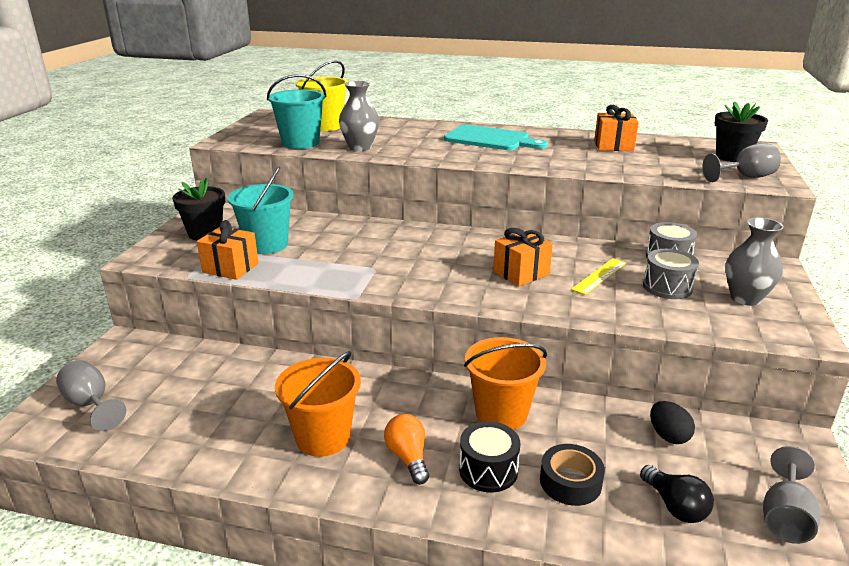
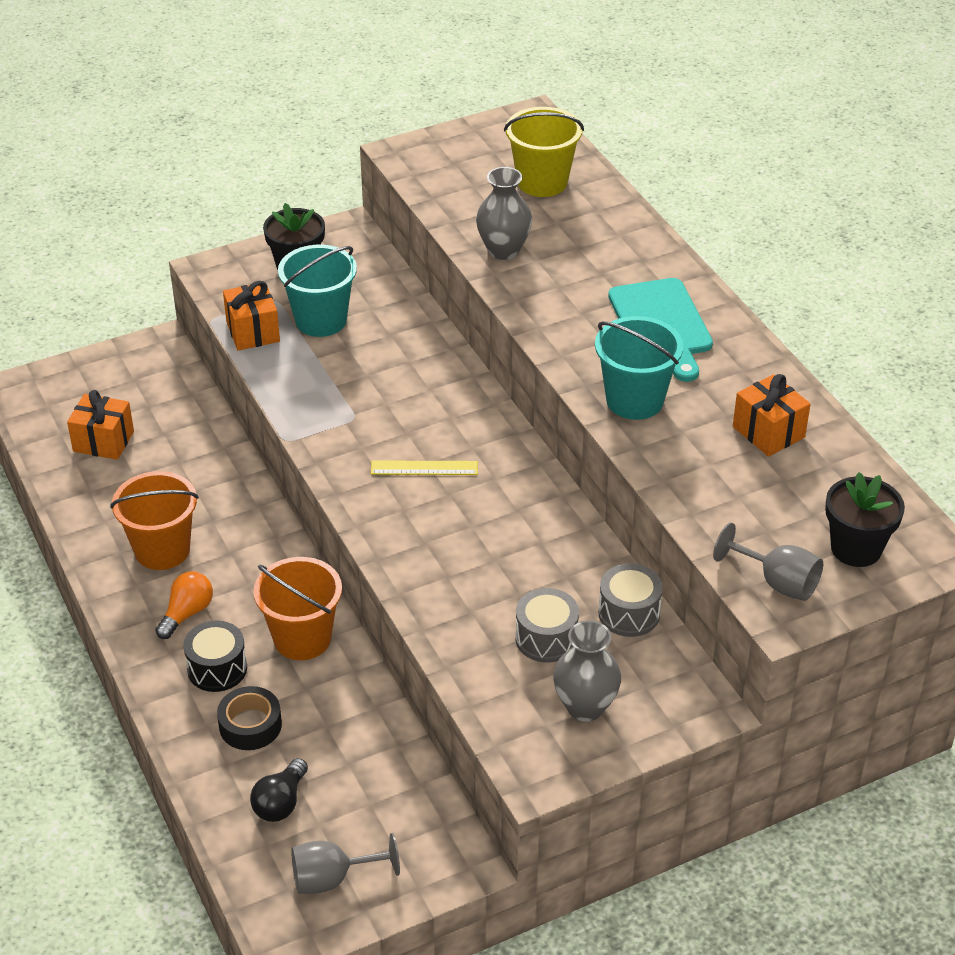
camera: 50 degrees right, 15 degrees up
grey goblet [56,360,126,431] -> none
turquoise bucket [267,74,326,149] -> turquoise bucket moved to [595,316,684,420]
orange gift [493,228,553,286] -> orange gift moved to [67,390,134,460]
yellow ruler [571,258,626,295] -> yellow ruler moved to [371,460,478,475]
black egg [650,401,695,444] -> none

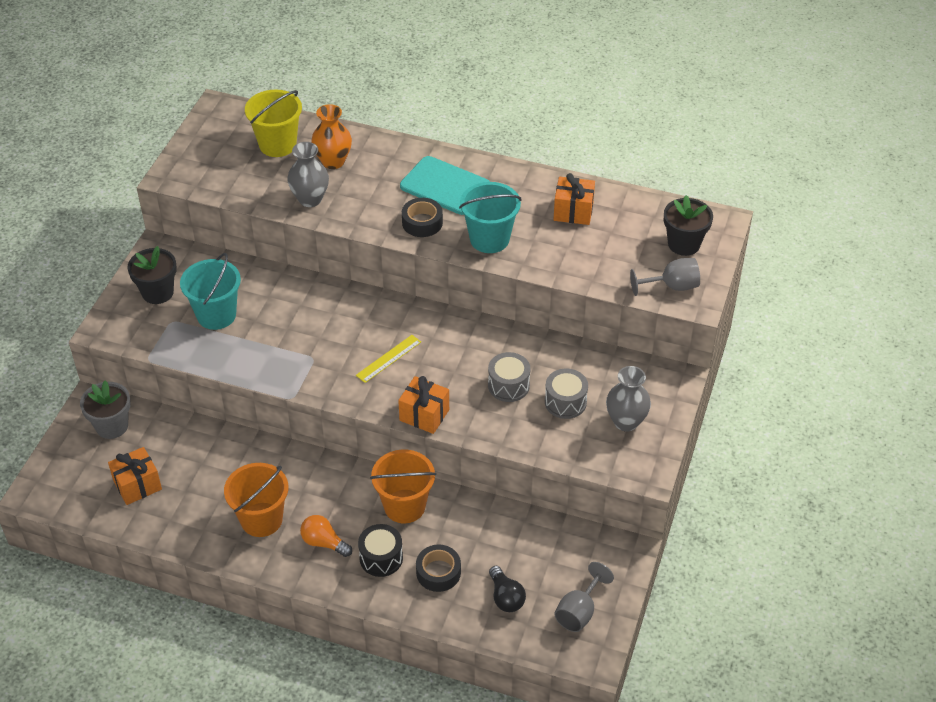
camera: 45 degrees left, 5 degrees up
orange light bulb [155,571,213,639] -> orange light bulb turned 45 degrees counterclockwise [300,515,352,557]
orange gift [223,281,280,351] -> orange gift moved to [398,376,449,434]
grey drum [598,563,663,637] -> grey drum moved to [488,352,530,402]
none -> grey flower pot [80,380,131,439]
none -> orange vase [311,104,352,169]
none -> black tape [402,198,443,237]

